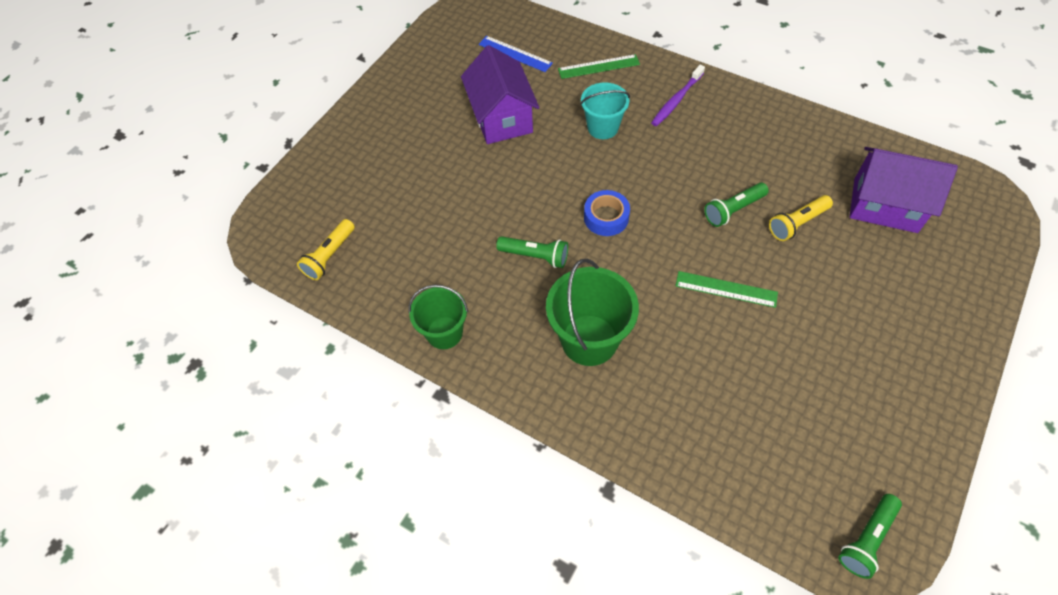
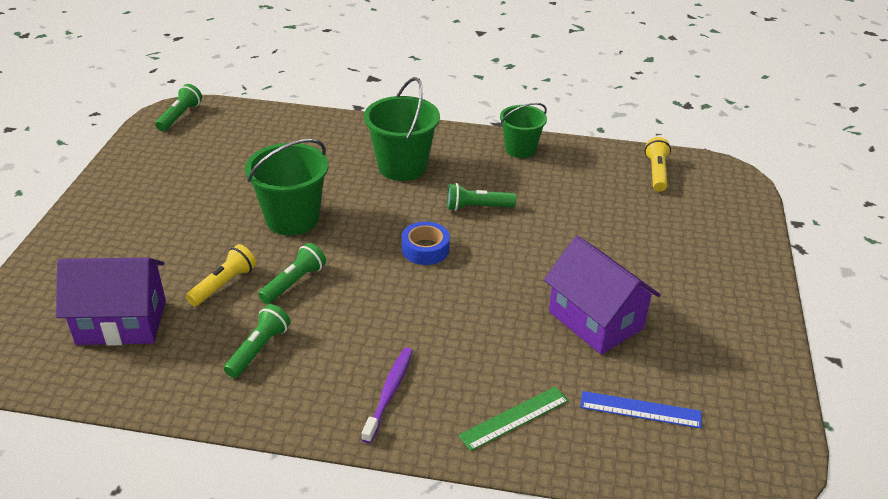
camera: 155 degrees right, 20 degrees down
turquoise bucket [580,82,630,139] -> none
green ruler [675,271,778,308] -> green bucket [245,139,328,236]
none -> green flashlight [224,304,291,378]

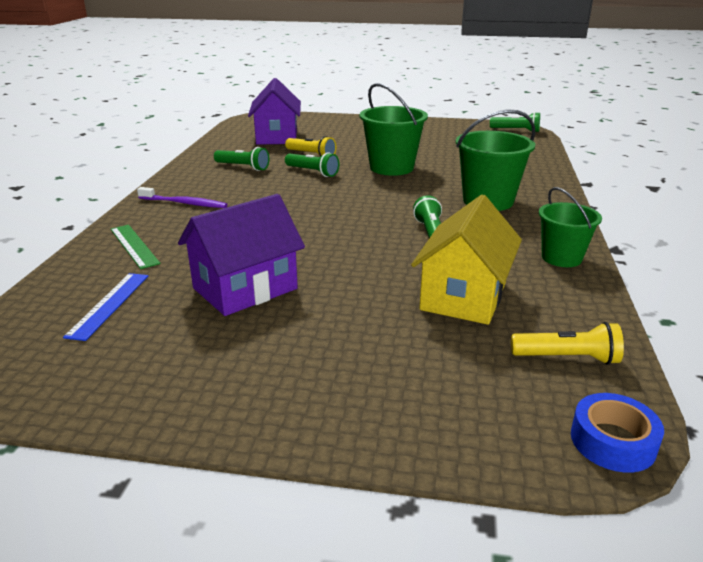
camera: 90 degrees right, 10 degrees down
blue tape [402,221,450,265] -> blue tape moved to [571,393,664,473]
none -> yellow house [411,195,522,325]

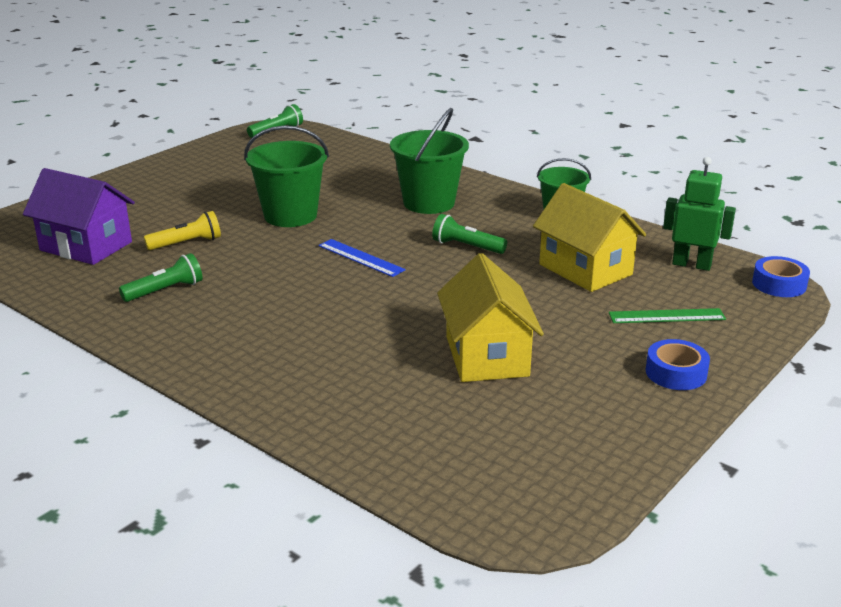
camera: 60 degrees left, 0 degrees up
blue ruler [63,273,148,341] -> blue ruler moved to [318,239,406,277]
green ruler [111,225,160,269] -> green ruler moved to [609,308,726,323]
purple toothbrush [137,187,228,208] -> none
purple house [178,194,305,316] -> yellow house [437,253,544,382]
green flashlight [285,152,339,177] -> none
yellow flashlight [511,322,624,365] -> green robot [663,157,736,271]
none -> blue tape [646,339,710,390]

